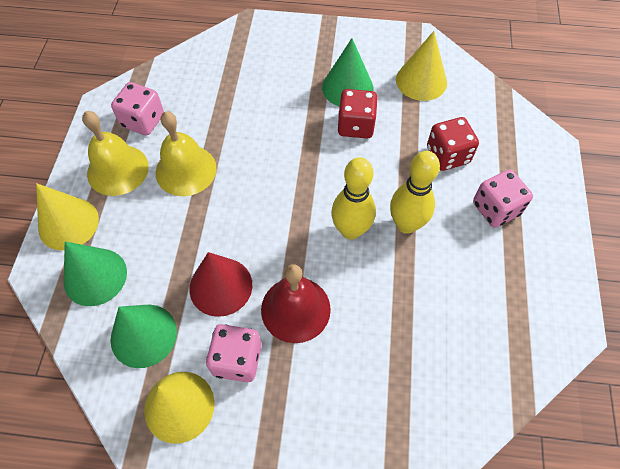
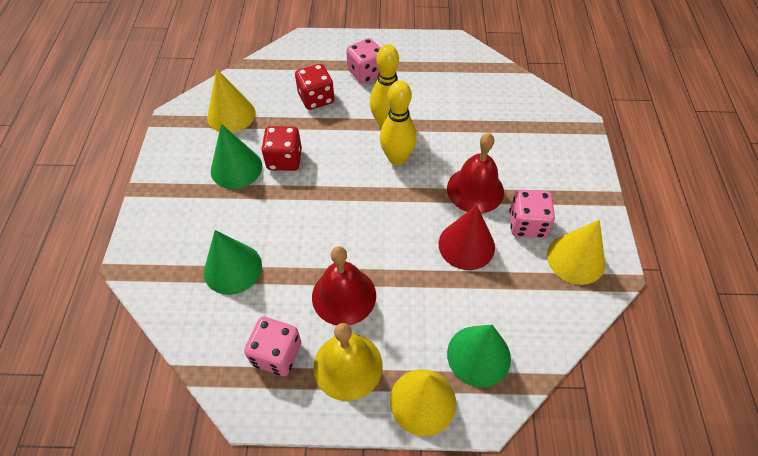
camera: 95 degrees left, 5 degrees down
green cone [111,305,177,368] -> green cone moved to [204,230,262,295]
yellow bell [156,111,217,196] -> red bell [312,246,376,325]

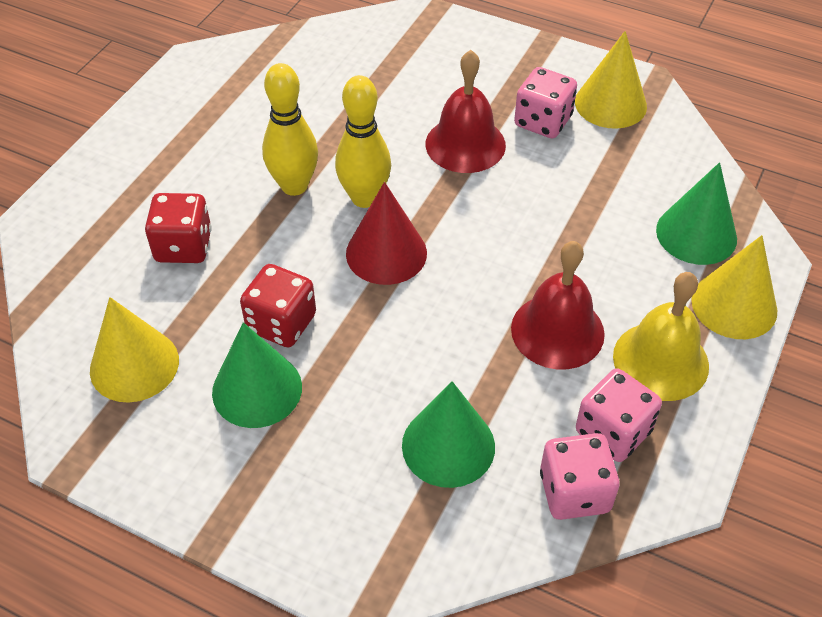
camera: 65 degrees left, 5 degrees down
pink dice [346,38,380,84] -> pink dice moved to [540,433,620,520]
red cone [439,205,495,270] -> red cone moved to [346,182,427,285]

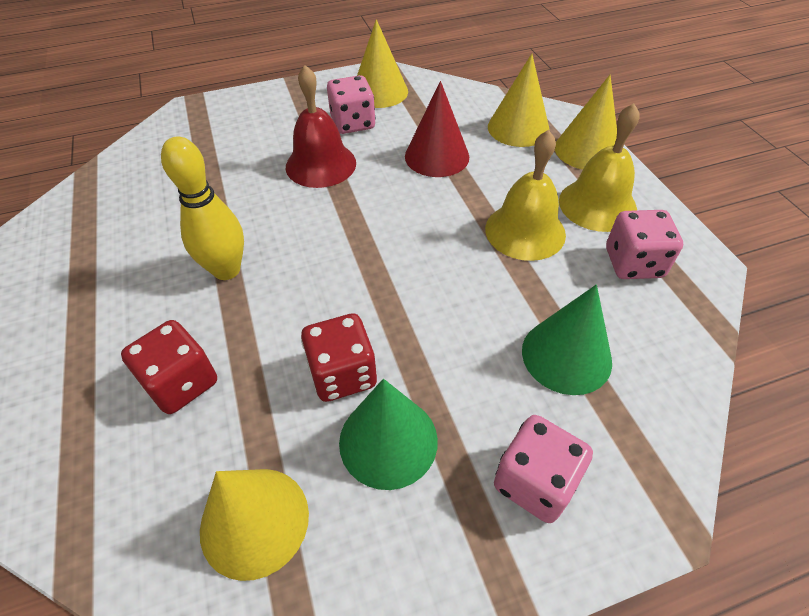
camera: 45 degrees left, 0 degrees up
yellow bowling pin [335,75,391,208] -> none
red cone [346,182,427,285] -> red cone moved to [405,81,469,177]
red bell [511,241,605,370] -> yellow bell [485,130,566,261]
pink dice [540,433,620,520] -> pink dice moved to [494,415,593,523]
green cone [656,162,737,265] -> yellow cone [488,54,550,147]

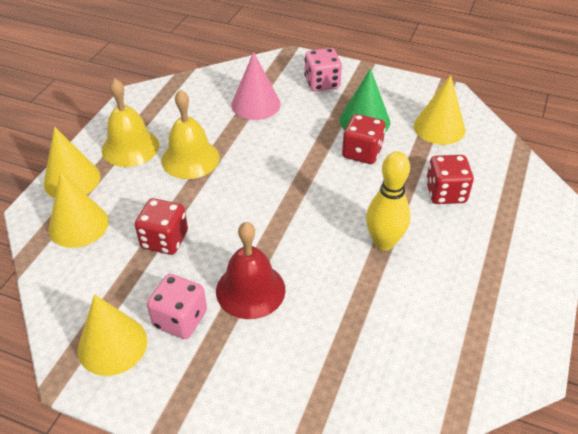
camera: 140 degrees left, 5 degrees down
red cone [405,81,469,177] -> red dice [135,198,188,255]
green cone [522,285,612,395] -> pink cone [231,52,281,120]
pink dice [606,210,683,279] -> none

